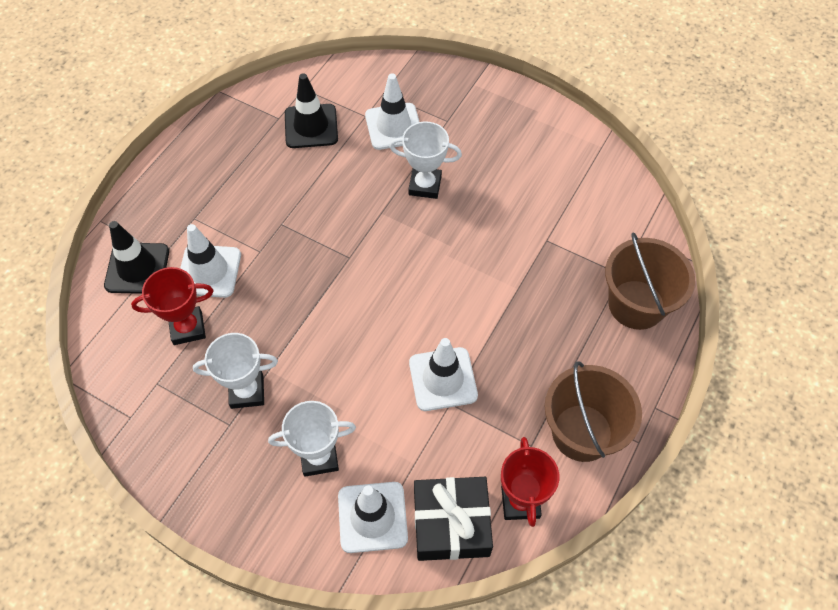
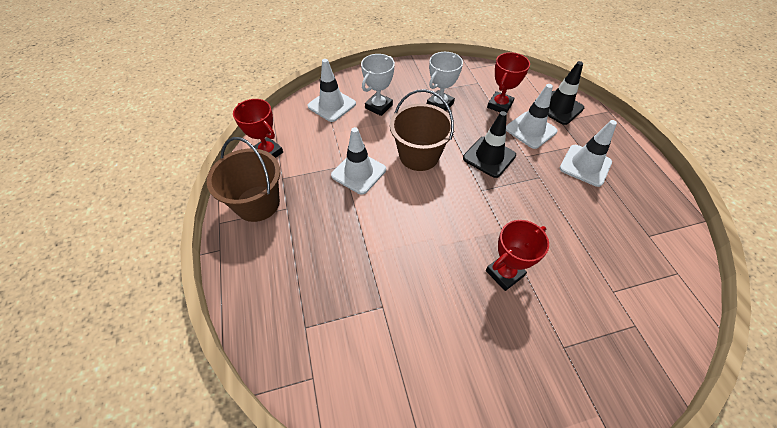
camera: 135 degrees right, 5 degrees down
black traffic cone [285,73,338,148] -> black traffic cone moved to [463,111,516,178]
white traffic cone [365,74,419,150] -> white traffic cone moved to [560,120,617,187]
white trophy [389,121,462,199] -> red trophy [486,220,549,291]
black gift [414,477,493,561] -> none
brown bucket [605,232,695,330] -> brown bucket moved to [390,89,455,171]

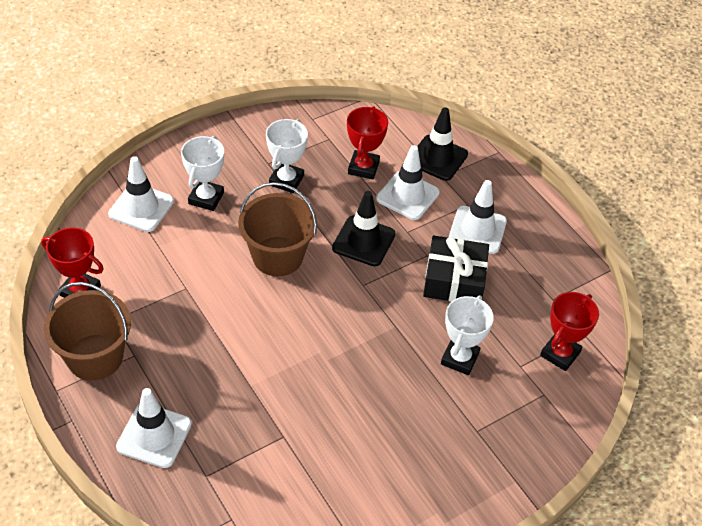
camera: 20 degrees left, 5 degrees down
white traffic cone [331,127,386,195] -> white traffic cone moved to [116,388,192,468]
red trophy [486,220,549,291] -> red trophy moved to [540,292,599,371]
none -> black gift [423,236,489,302]
none -> white trophy [441,295,494,375]

